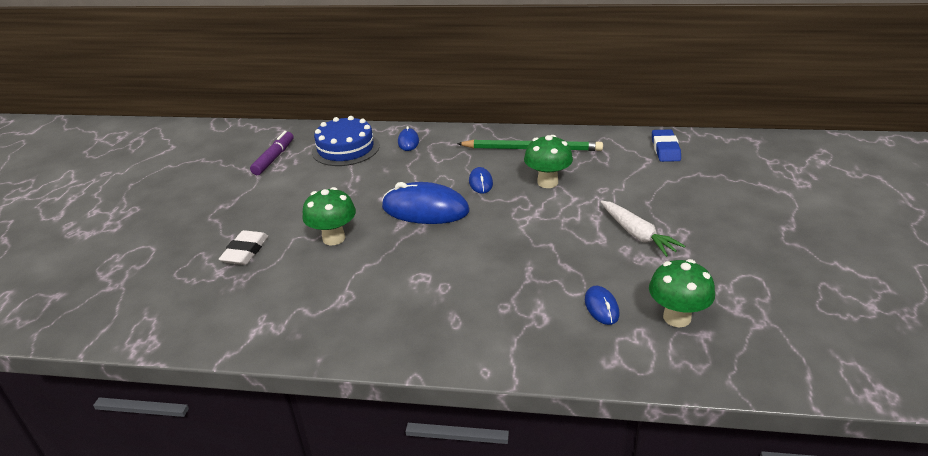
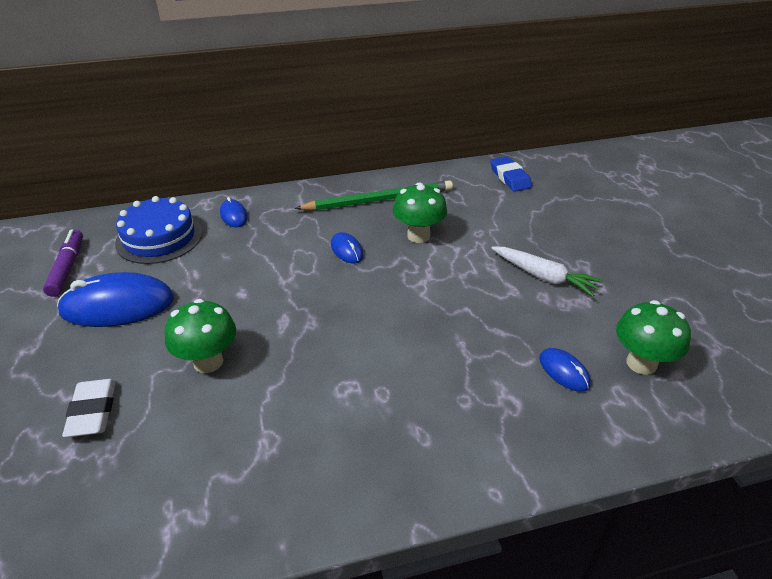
camera: 25 degrees left, 5 degrees up
blue mouse [382,182,469,224] -> blue mouse moved to [57,272,174,327]

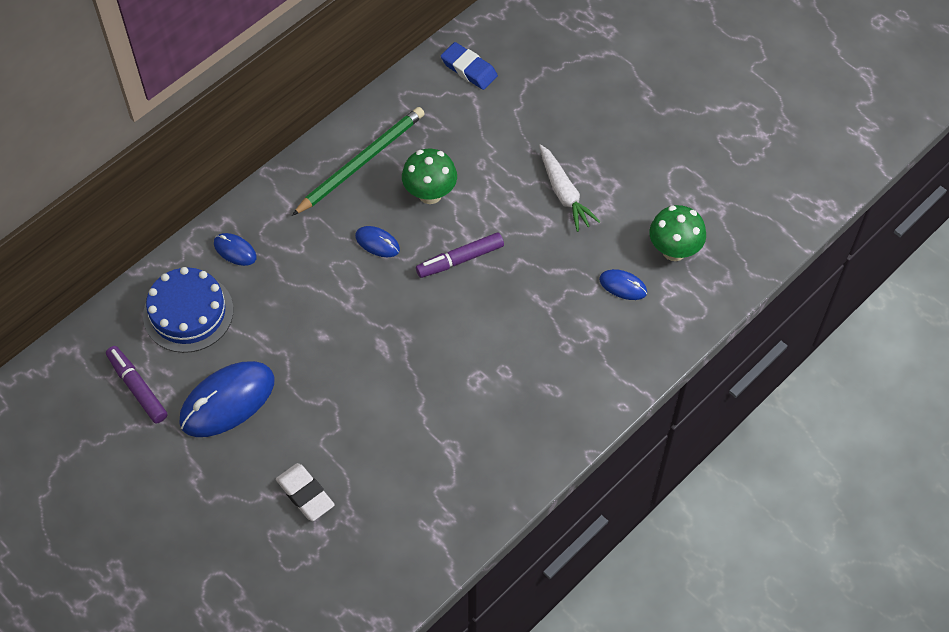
camera: 30 degrees left, 20 degrees up
green mushroom [165,299,236,373] -> none
white carrot [491,247,603,297] -> white carrot turned 60 degrees clockwise [539,144,600,232]
none -> purple marker [416,232,504,278]

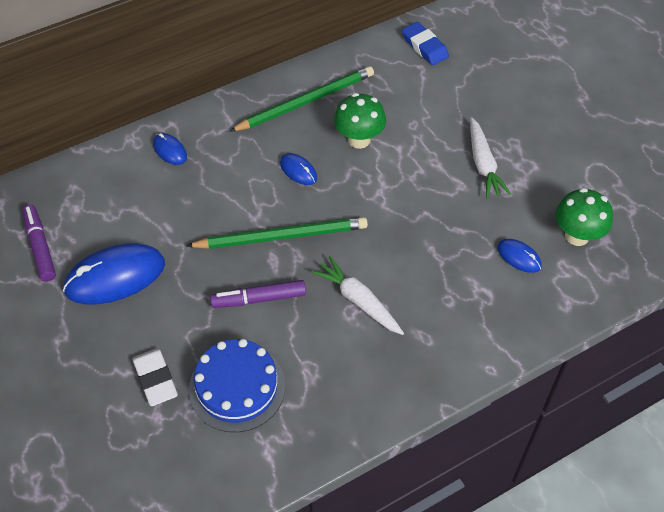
camera: 15 degrees right, 5 degrees down
blue cake [143,267,233,353] -> blue cake moved to [189,339,285,432]
purple marker [416,232,504,278] -> purple marker moved to [210,280,306,308]
none -> green pencil [186,217,368,249]
none -> white carrot [311,256,404,335]

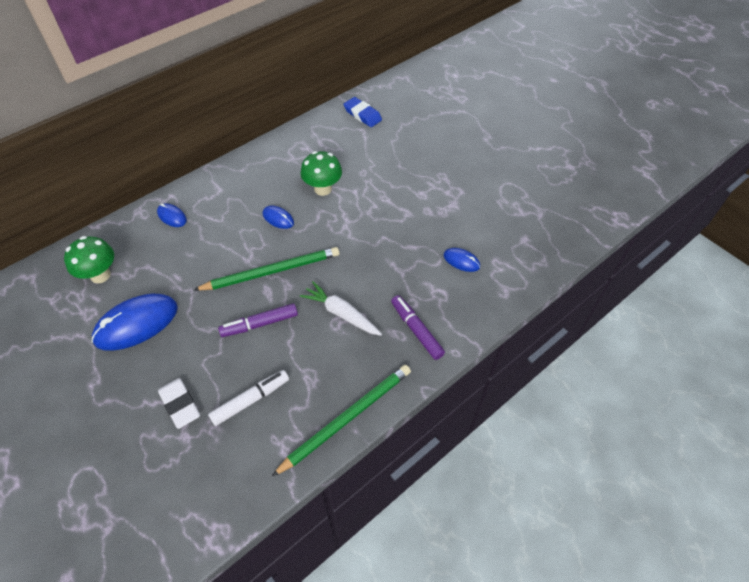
camera: 10 degrees left, 0 degrees up
purple marker [23,205,56,282] -> purple marker moved to [391,295,445,360]
blue cake [189,339,285,432] -> white marker [208,370,289,426]
green pencil [229,66,374,132] -> green pencil moved to [272,365,411,476]
white carrot [470,117,511,199] -> none
green mushroom [556,188,613,246] -> green mushroom moved to [64,236,114,283]

